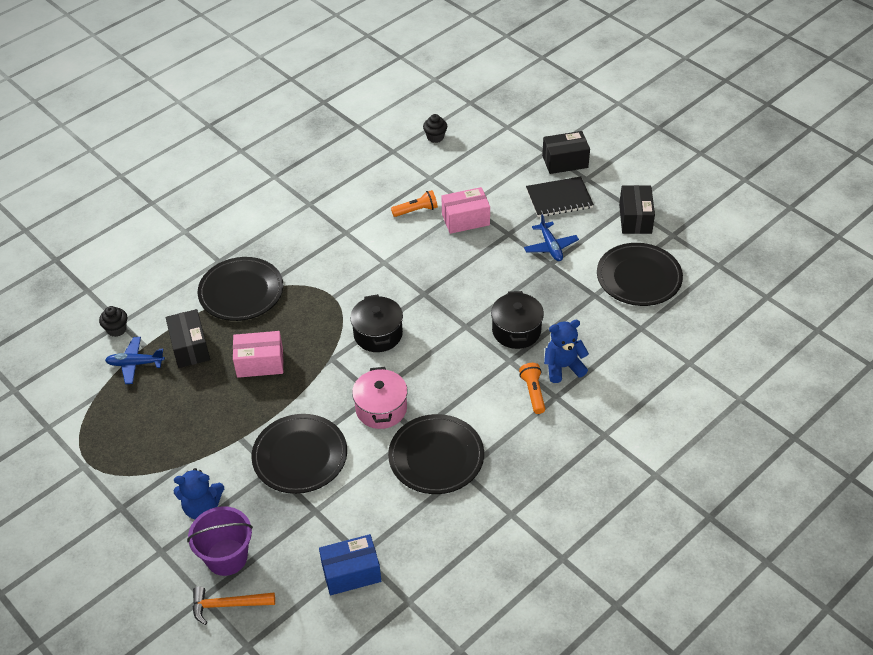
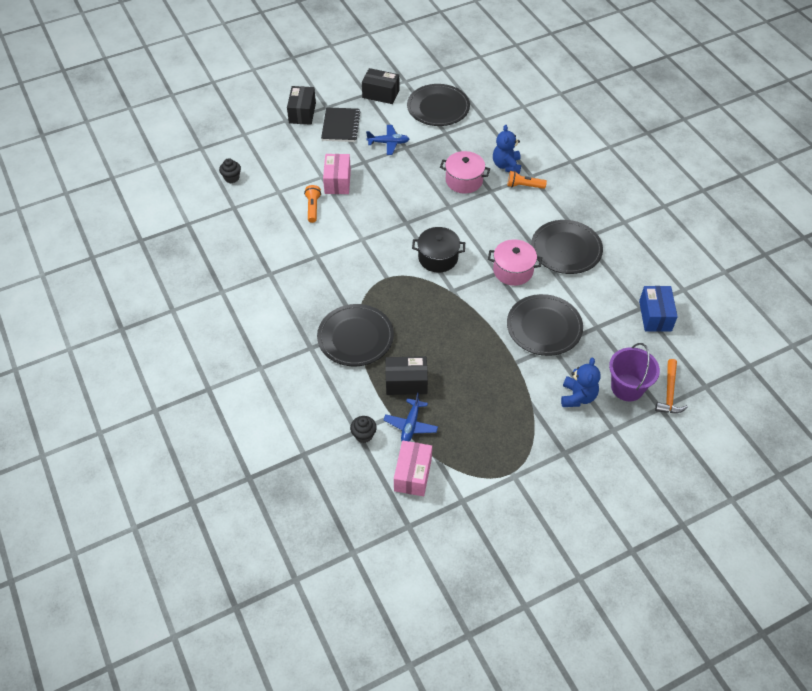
camera: 75 degrees left, 5 degrees up
pink box [233,331,283,378] -> pink box moved to [394,441,432,496]
black pot [491,291,544,349] -> pink pot [440,151,490,194]

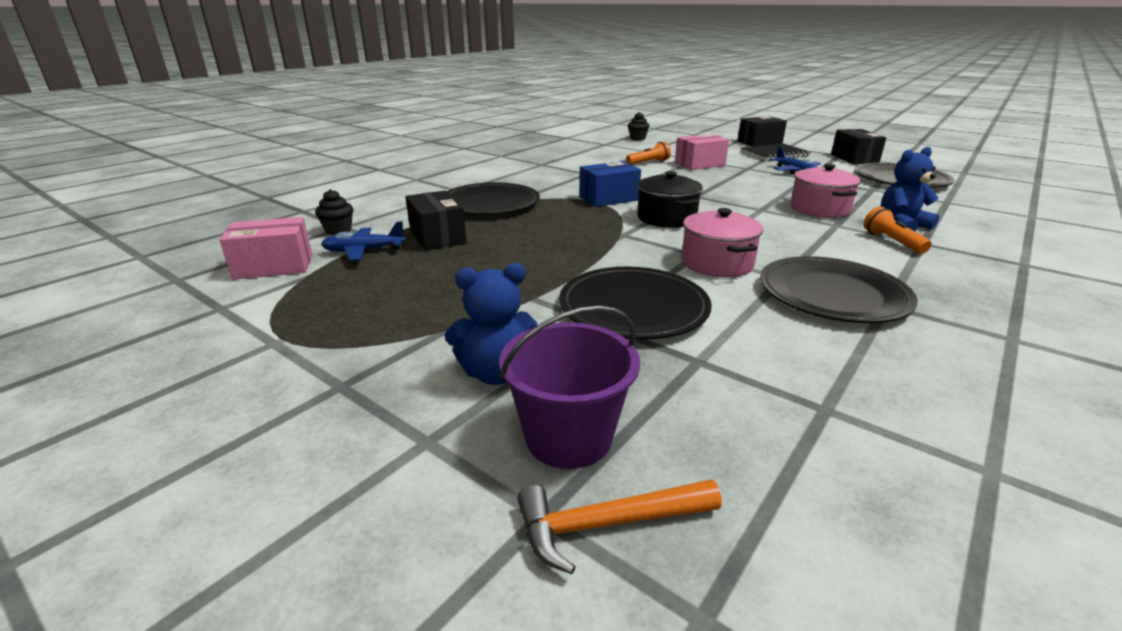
camera: 65 degrees right, 25 degrees down
blue box [639,286,678,332] -> blue box moved to [579,161,641,207]

